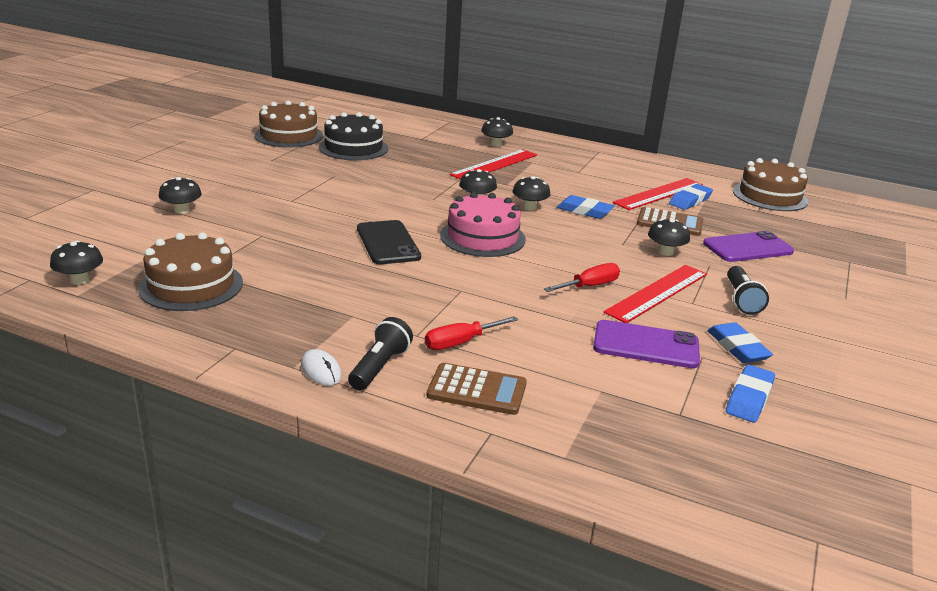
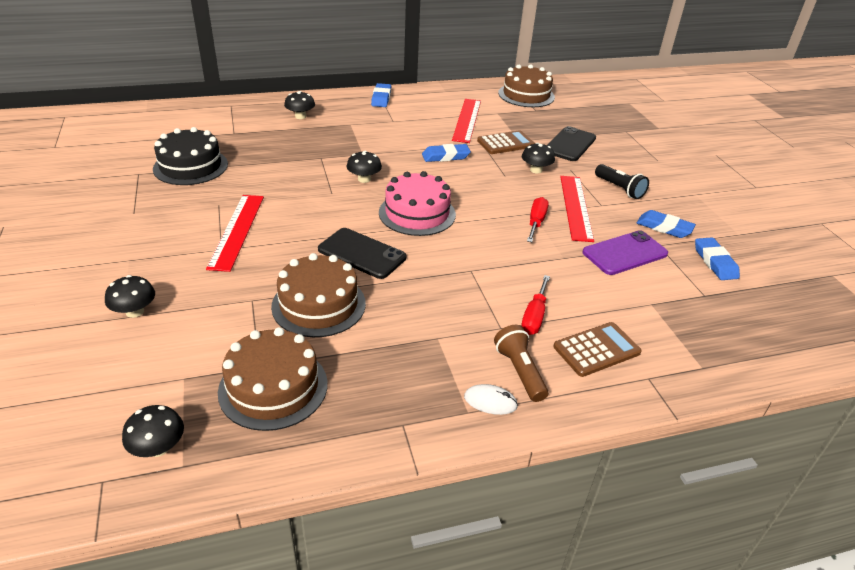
camera: 40 degrees left, 10 degrees up
brown cake [254,101,323,147] -> brown cake moved to [271,253,366,337]
black flashlight [348,317,413,390] -> brown flashlight [494,325,549,402]
red ruler [450,149,537,180] -> red ruler moved to [206,195,264,272]
black mushroom [512,176,550,211] -> none
blue eraser [669,184,713,210] -> blue eraser moved to [371,83,391,107]
purple phone [703,231,794,262] -> black phone [546,126,596,161]

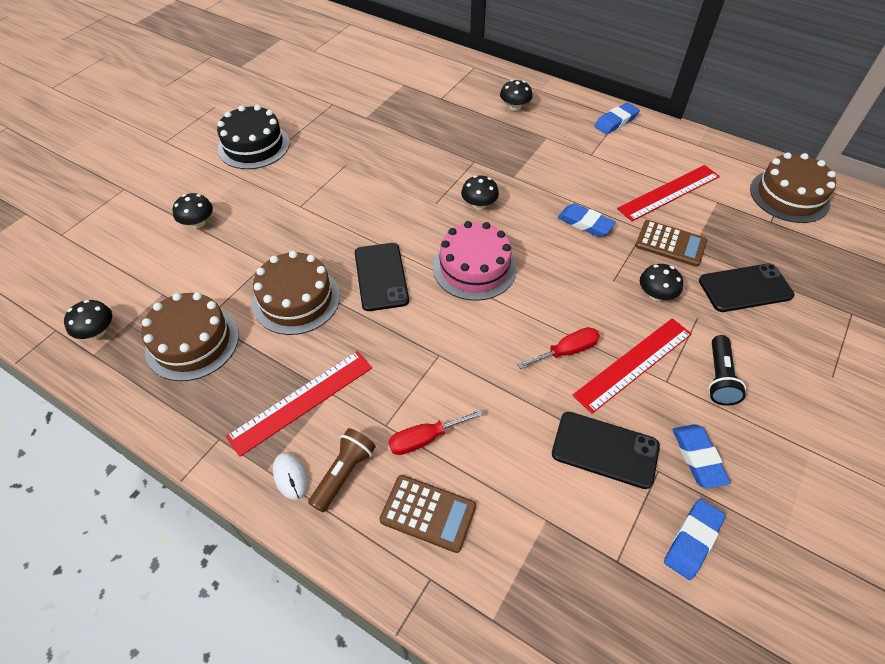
camera: 50 degrees right, 15 degrees up
black cake [153,127,228,185] -> black cake moved to [217,105,290,169]
red ruler [206,195,264,272] -> red ruler moved to [226,351,372,457]
purple phone [583,230,668,275] -> black phone [552,412,660,489]

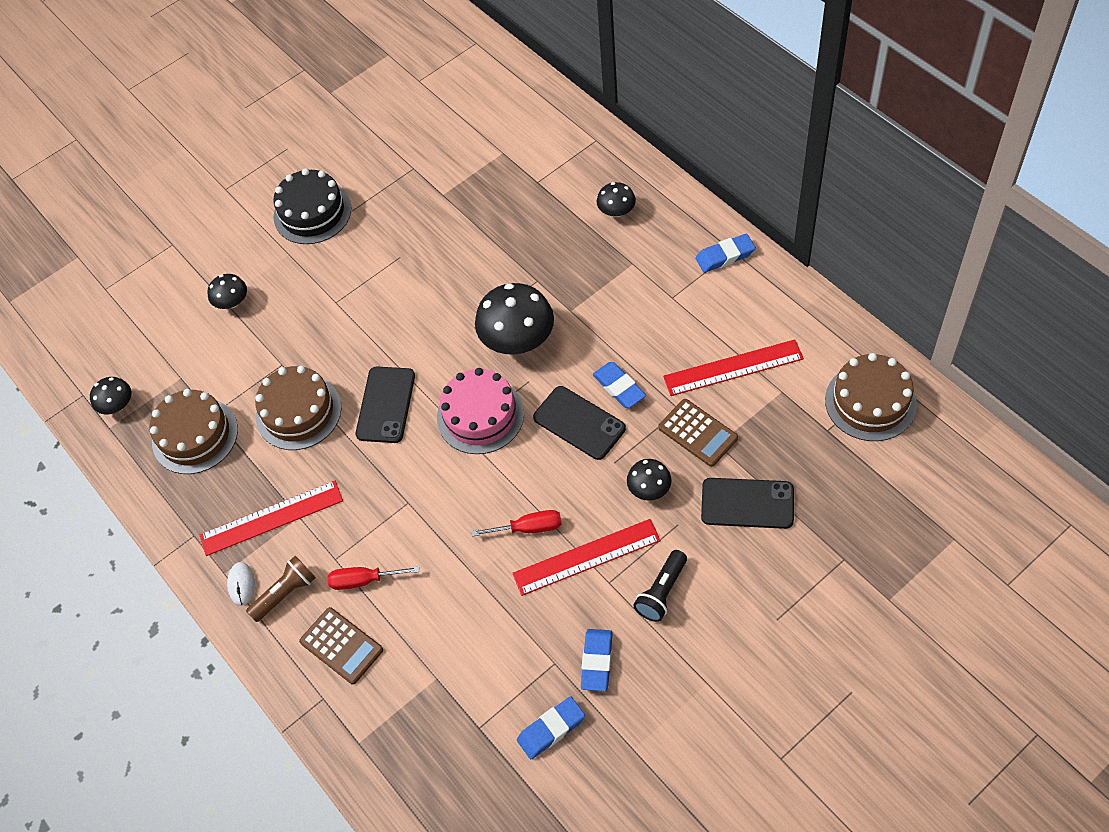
camera: 25 degrees right, 5 degrees up
black mushroom [461,175,499,210] -> black mushroom [475,283,554,354], size x1.90
black phone [552,412,660,489] -> black phone moved to [533,386,626,460]

